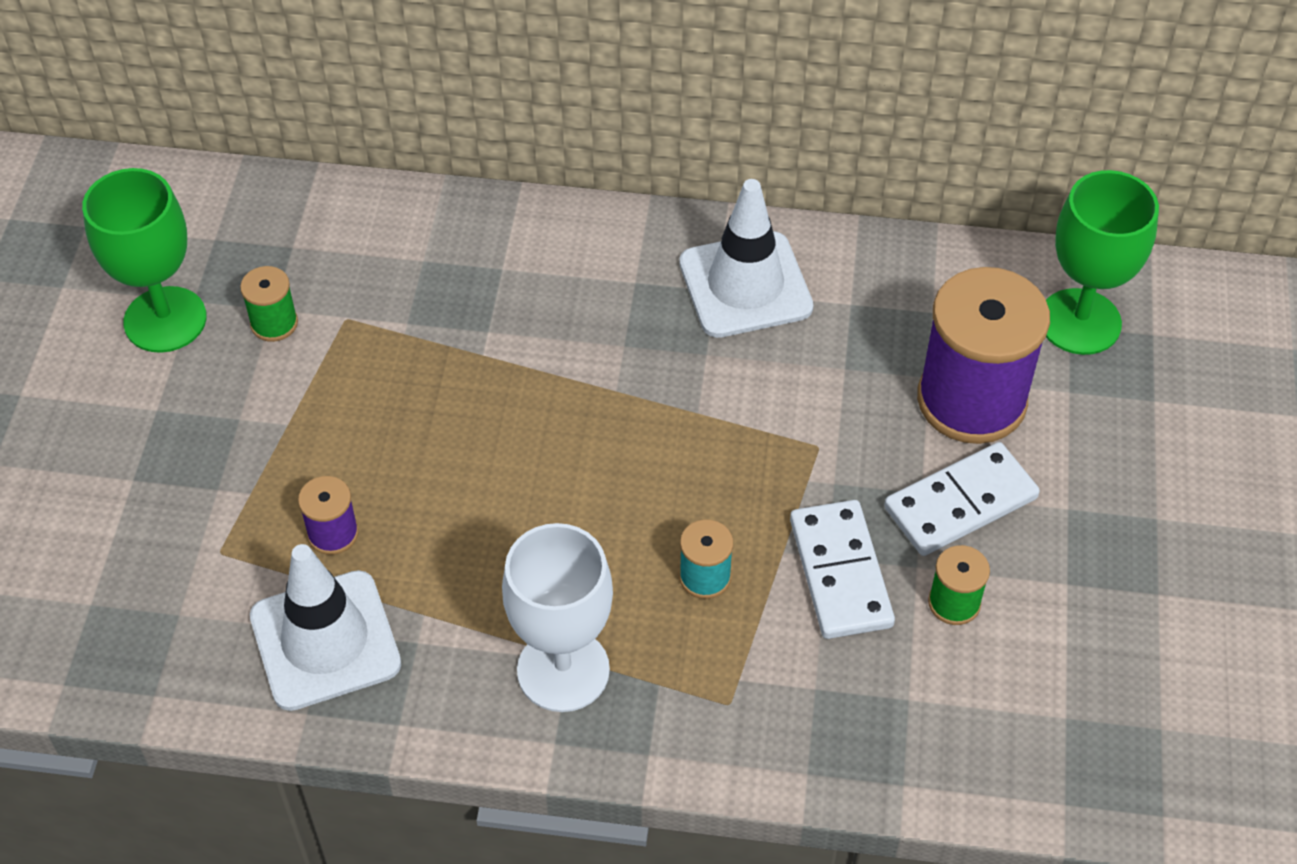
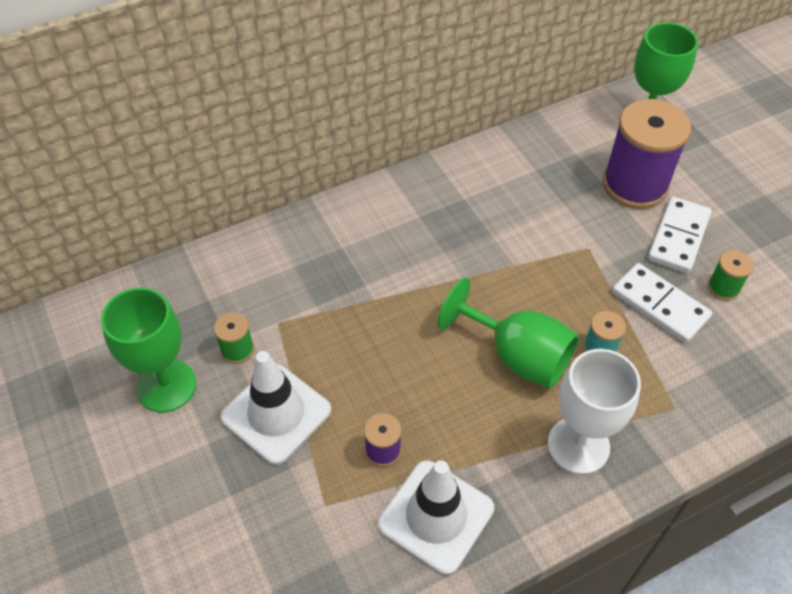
camera: 35 degrees left, 0 degrees up
white traffic cone [679,179,814,338] -> white traffic cone moved to [220,351,331,465]
none -> green goblet [438,277,579,388]

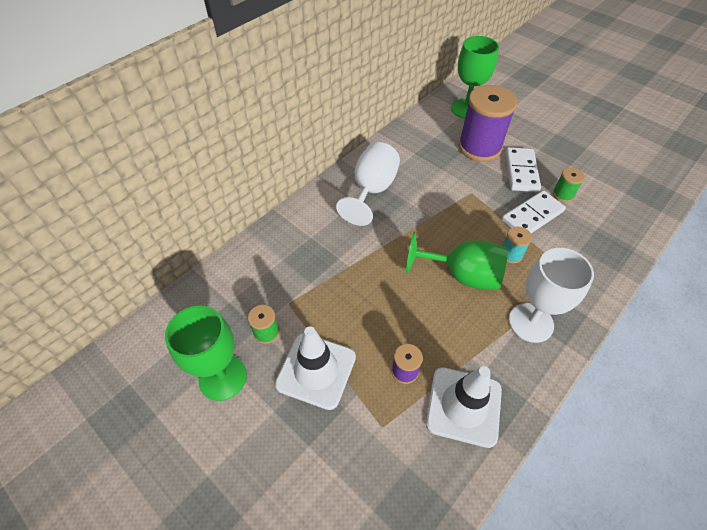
camera: 20 degrees left, 0 degrees up
white domino [612,263,712,343] -> white domino turned 60 degrees counterclockwise [502,190,566,233]
none -> white goblet [336,142,400,226]

